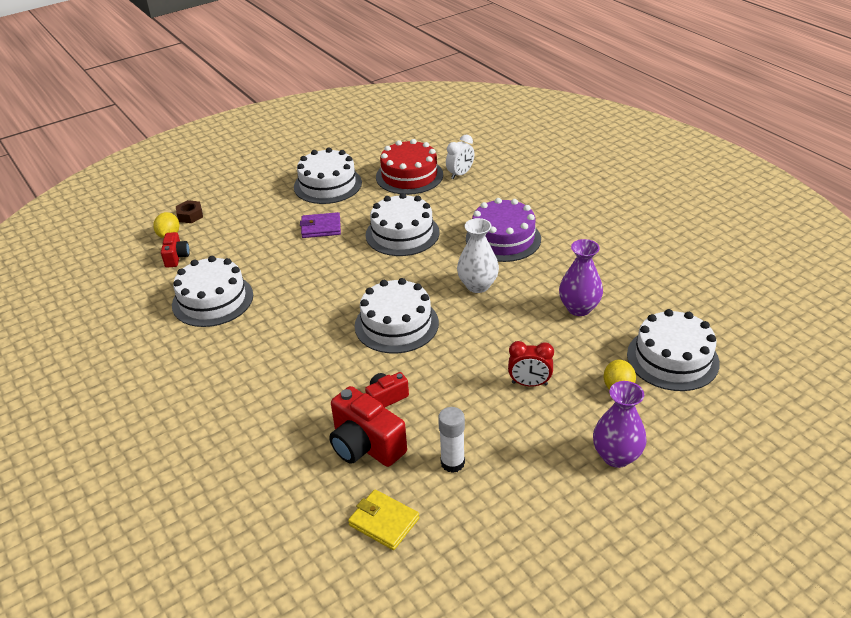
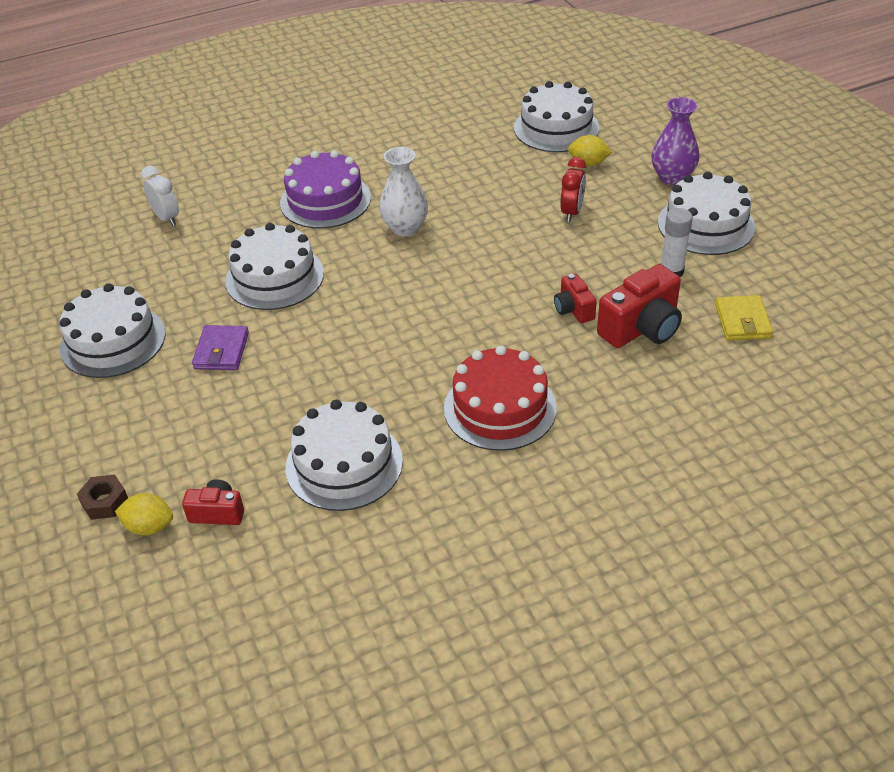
camera: 80 degrees left, 5 degrees up
yellow wallet [348,489,419,550] -> yellow wallet turned 45 degrees counterclockwise [715,295,773,340]
white cake [355,278,439,353] -> white cake moved to [658,172,755,255]
red cake [376,139,443,195] -> red cake moved to [444,345,557,451]
purple vase [559,239,603,316] -> none

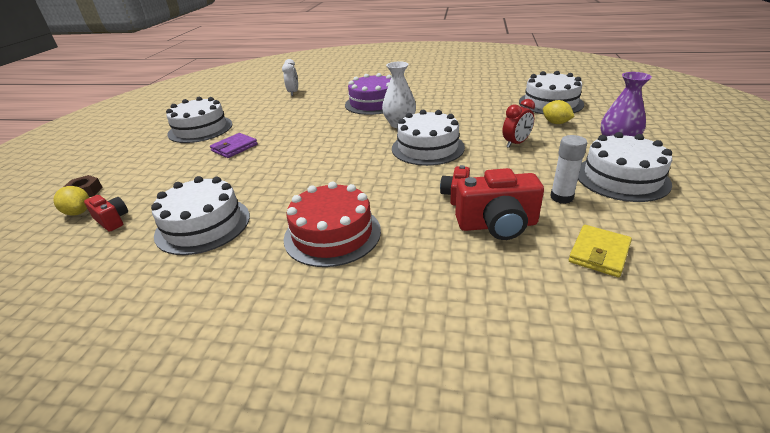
camera: 35 degrees right, 10 degrees down
white cake [225,223,324,310] -> white cake moved to [392,110,465,166]

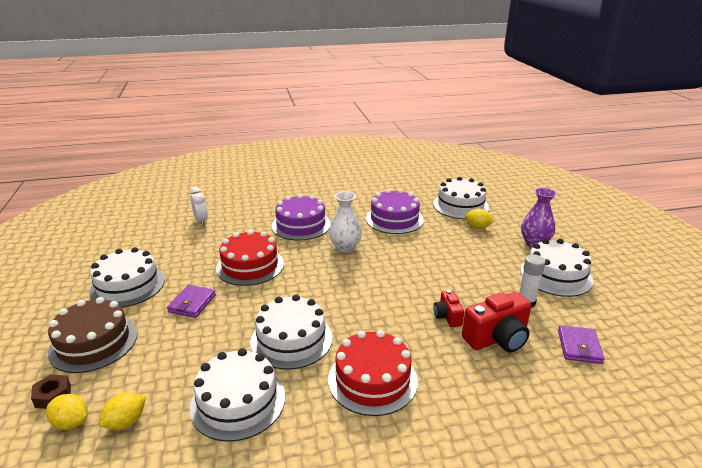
camera: 25 degrees left, 5 degrees down
red camera [84,195,128,232] -> yellow lemon [99,392,146,430]
white cake [392,110,465,166] -> white cake moved to [250,295,332,370]
red clock [502,99,535,148] -> none
yellow wallet [569,225,632,277] -> purple wallet [558,325,604,364]
none -> brown cake [48,297,137,373]
none -> red cake [216,230,284,286]
none -> purple cake [366,189,424,234]

